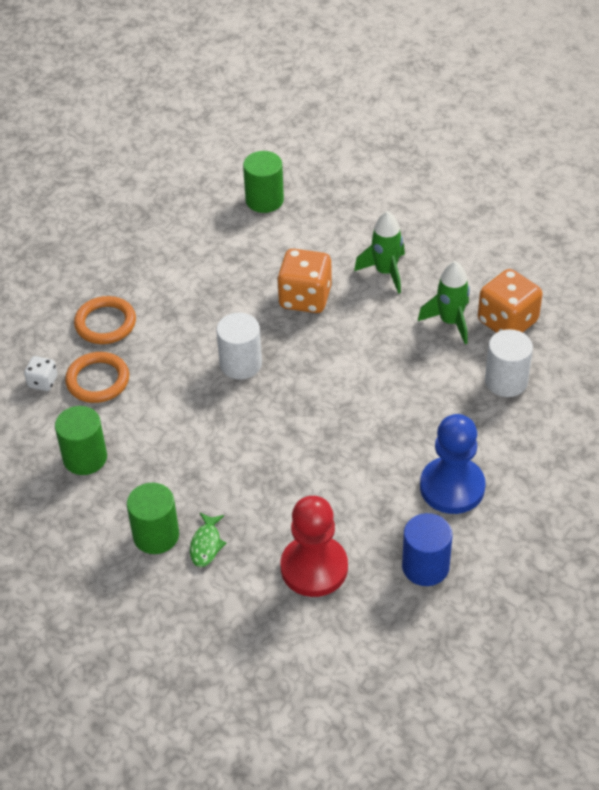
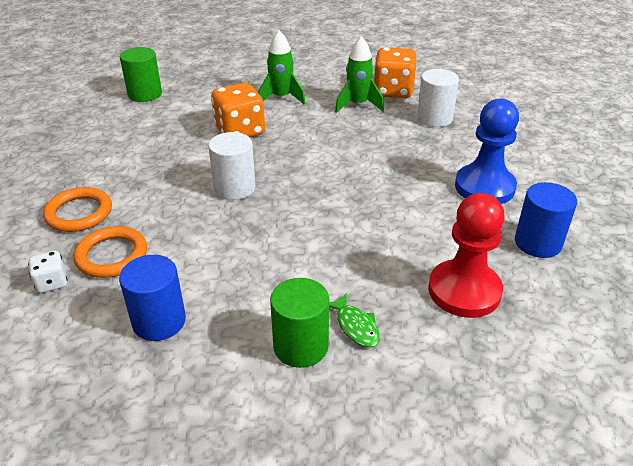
camera: 40 degrees left, 10 degrees down
green cylinder [55,406,107,475] -> blue cylinder [119,255,186,341]

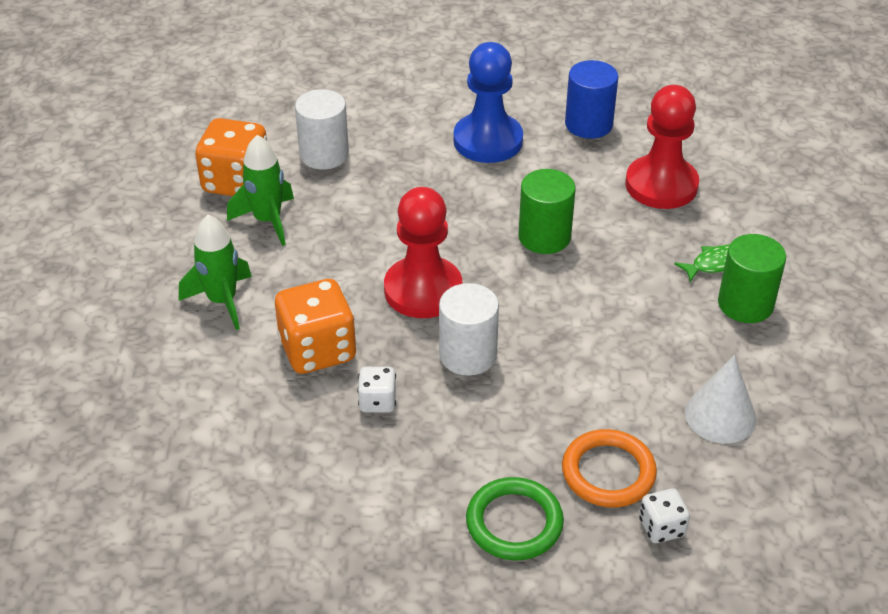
camera: 85 degrees left, 5 degrees up
orange ring [43,187,112,232] -> green ring [466,477,564,560]
blue cylinder [119,255,186,341] -> white cone [685,355,757,444]
green cylinder [120,47,162,102] -> green cylinder moved to [518,169,576,254]
none -> white dice [357,367,396,413]
none -> red pawn [384,187,462,318]

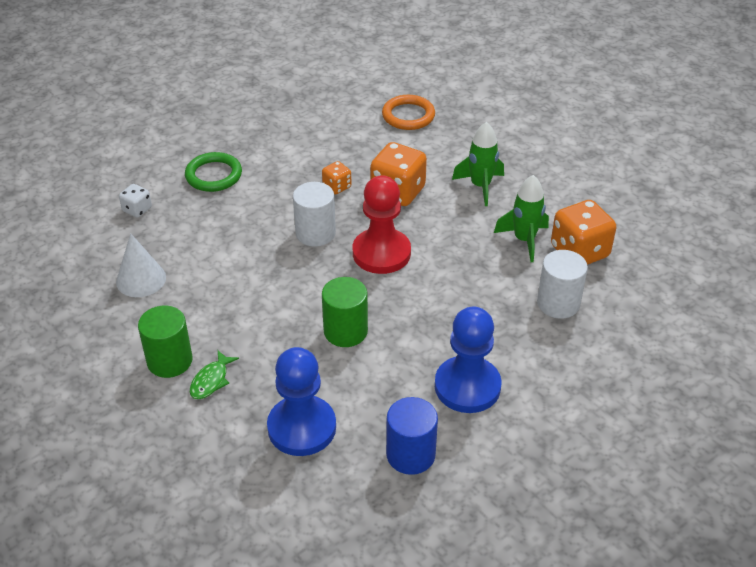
camera: 140 degrees right, 0 degrees up
white dice [357,367,396,413] -> orange dice [322,161,351,194]
orange ring [562,429,657,507] -> orange ring moved to [382,95,435,130]
red pawn [626,85,699,209] -> blue pawn [267,347,336,456]

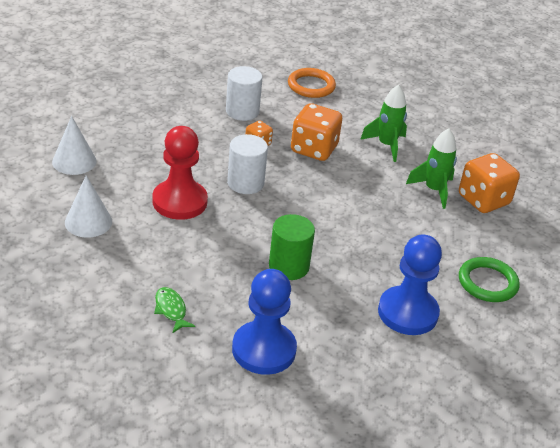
camera: 10 degrees left, 5 degrees down
white dice [119,184,152,218] -> white cone [52,116,97,175]
green cylinder [138,306,193,378] -> none
green ring [185,152,242,192] -> green ring moved to [459,257,520,302]
green fish [190,351,239,399] -> green fish turned 135 degrees clockwise [154,287,195,333]
red pawn [353,175,411,274] -> red pawn moved to [153,126,208,220]
blue cylinder [386,397,438,475] -> none
white cylinder [537,250,588,319] -> white cylinder moved to [226,66,263,121]

